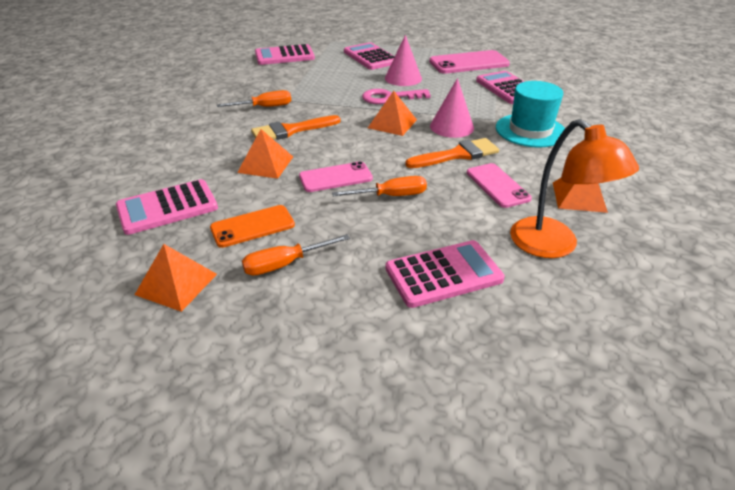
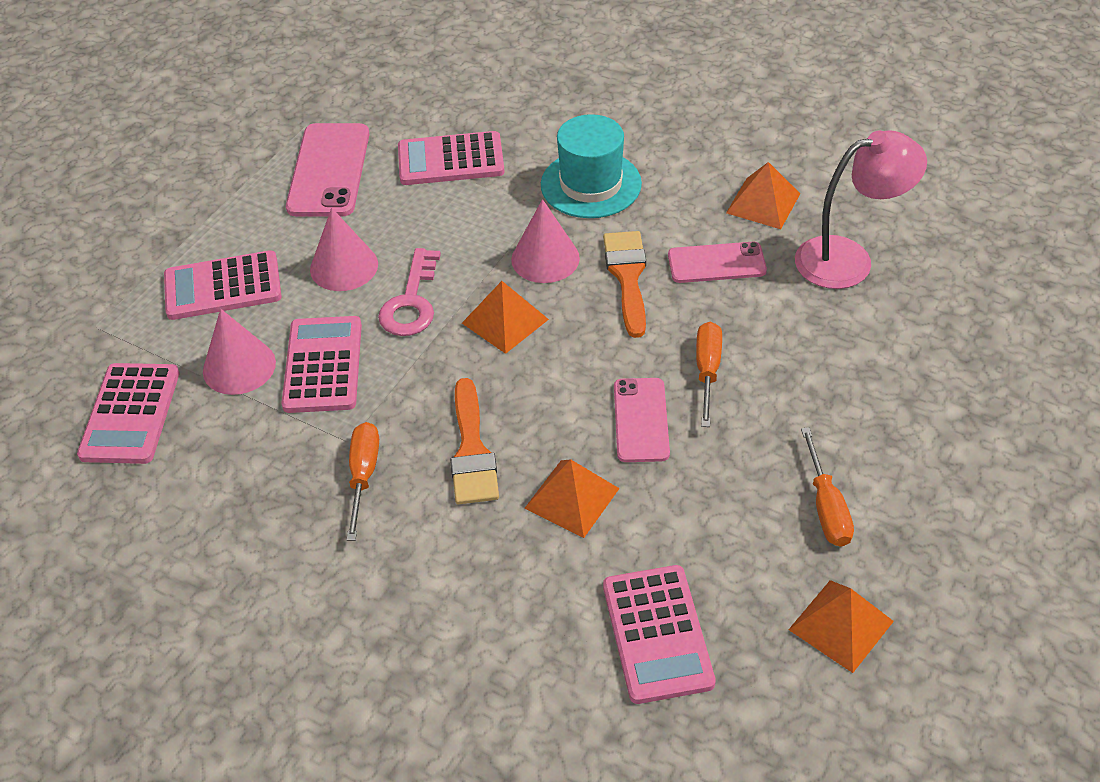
camera: 70 degrees left, 10 degrees up
orange phone [210,205,295,248] -> none
pink calculator [385,240,505,308] -> pink calculator moved to [282,316,362,413]
orange lamp [510,119,639,258] -> pink lamp [795,130,927,289]
none -> pink cone [203,309,276,395]

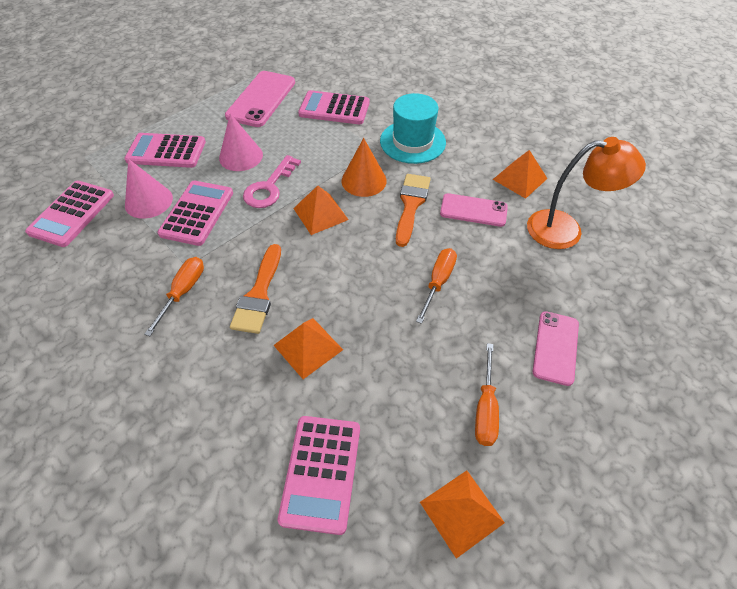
camera: 15 degrees right, 5 degrees up
pink cone [511,199,580,283] -> orange cone [342,138,387,197]
pink phone [614,378,670,462] -> pink phone moved to [533,311,579,386]
pink lamp [795,130,927,289] -> orange lamp [527,137,646,249]

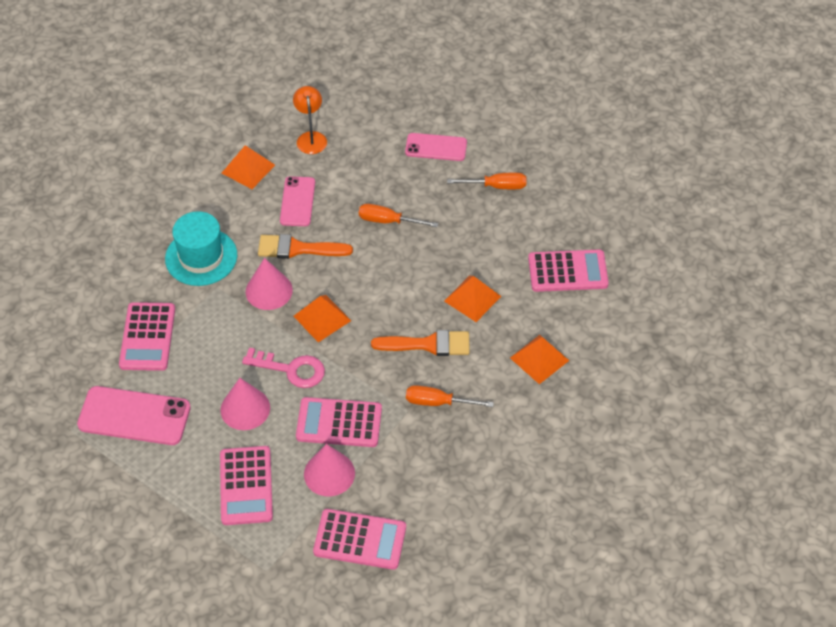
camera: 100 degrees left, 0 degrees up
orange cone [342,138,387,197] -> pink cone [246,258,293,310]
orange pyramid [420,471,505,559] -> orange pyramid moved to [510,335,569,384]
orange lamp [527,137,646,249] -> orange lamp [293,86,327,154], size x0.64

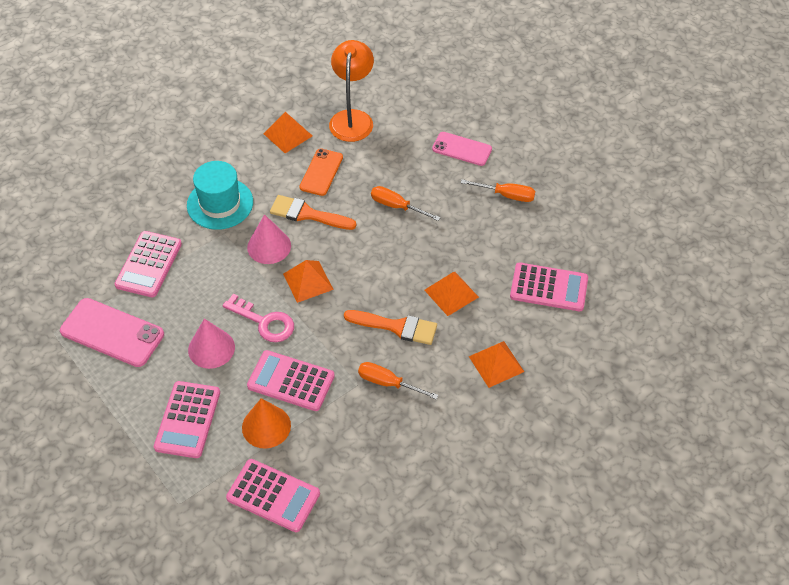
camera: 15 degrees right, 0 degrees up
pink phone [280,176,315,226] -> orange phone [299,148,343,196]
orange lamp [293,86,327,154] -> orange lamp [329,40,374,142], size x1.57
pink cone [304,444,355,497] -> orange cone [242,398,291,449]

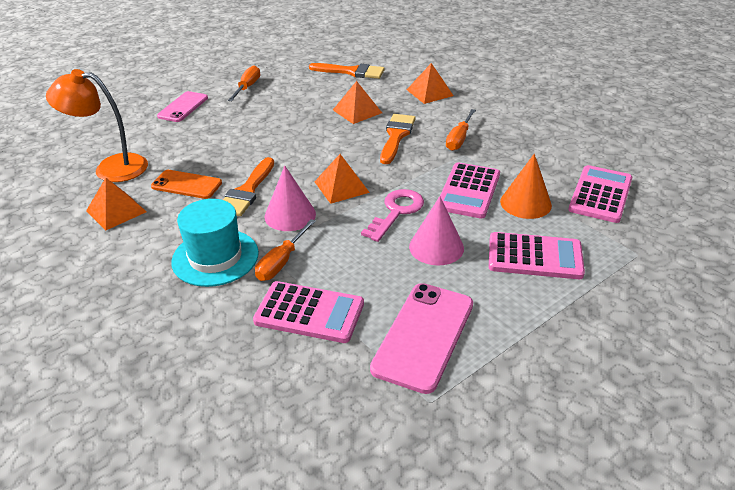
camera: 90 degrees left, 15 degrees down
orange screwdriver [371,186,441,221] -> orange screwdriver moved to [255,219,316,281]
pink calculator [510,262,588,311] -> orange brush [309,63,385,79]

